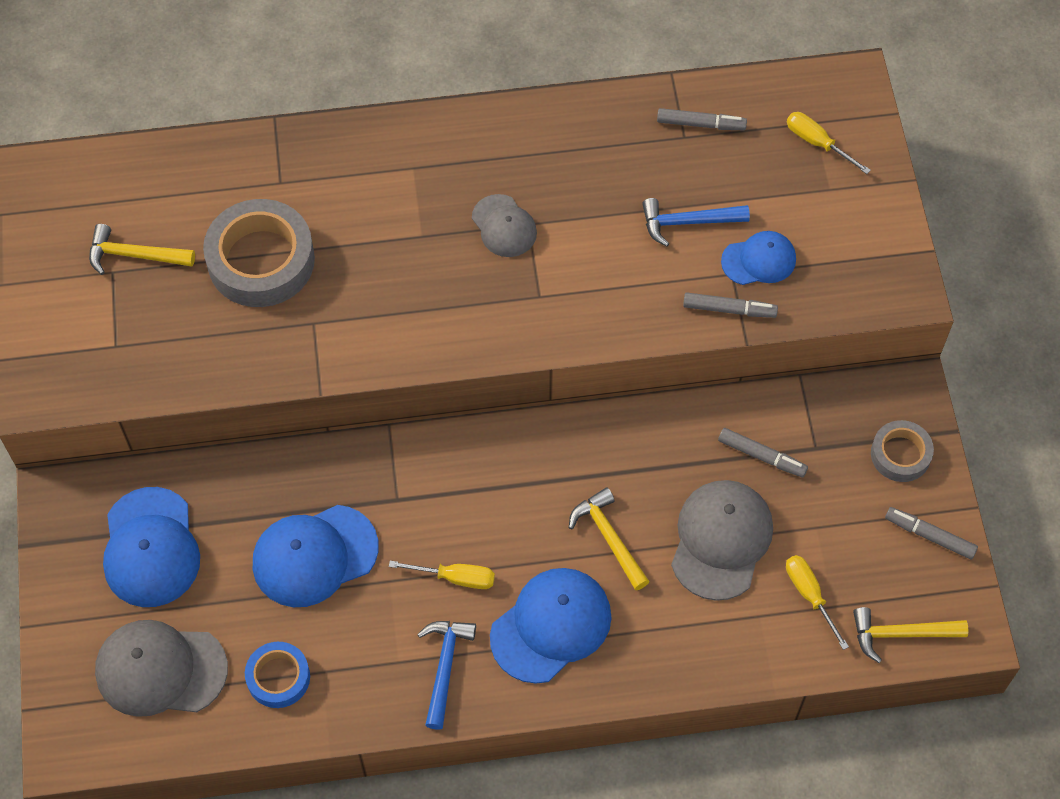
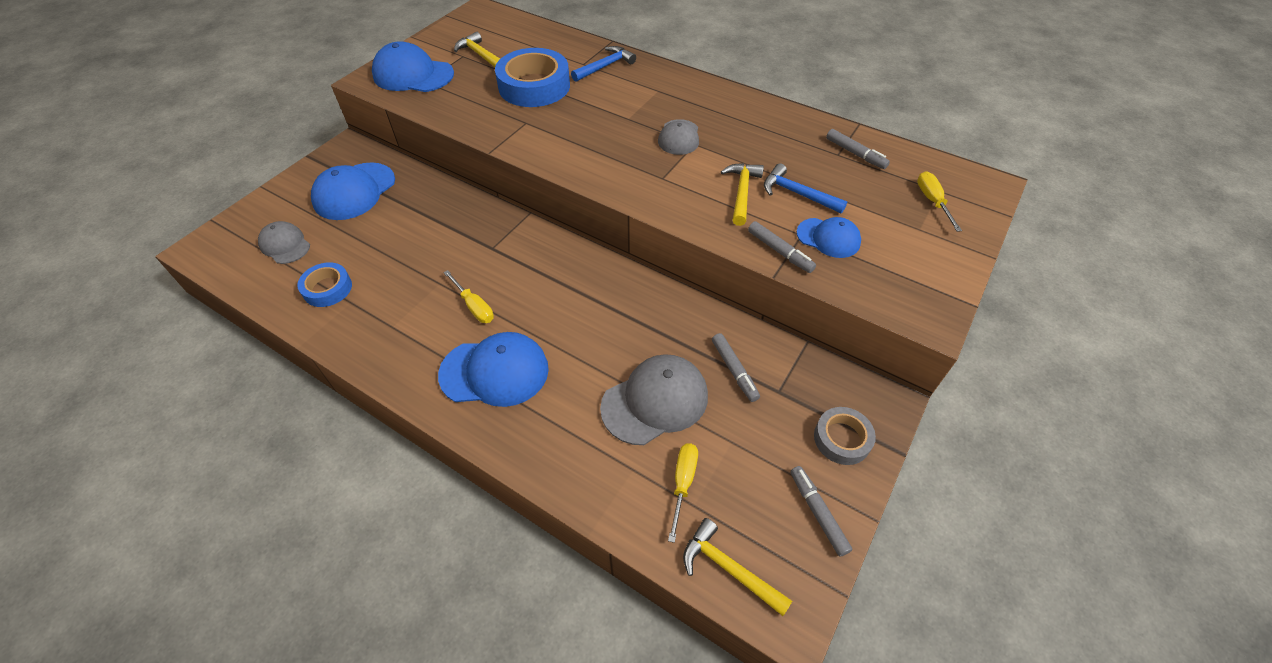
camera: 40 degrees right, 10 degrees down
grey cap [95,620,228,717] -> grey cap [258,221,310,264], size x0.61
grey tape [203,199,315,307] -> blue tape [495,48,570,107]
blue cap [253,505,379,607] -> blue cap moved to [372,41,454,92]
blue hammer [417,621,476,730] -> blue hammer moved to [571,46,636,82]
yellow hammer [569,487,650,590] -> yellow hammer moved to [721,163,764,226]

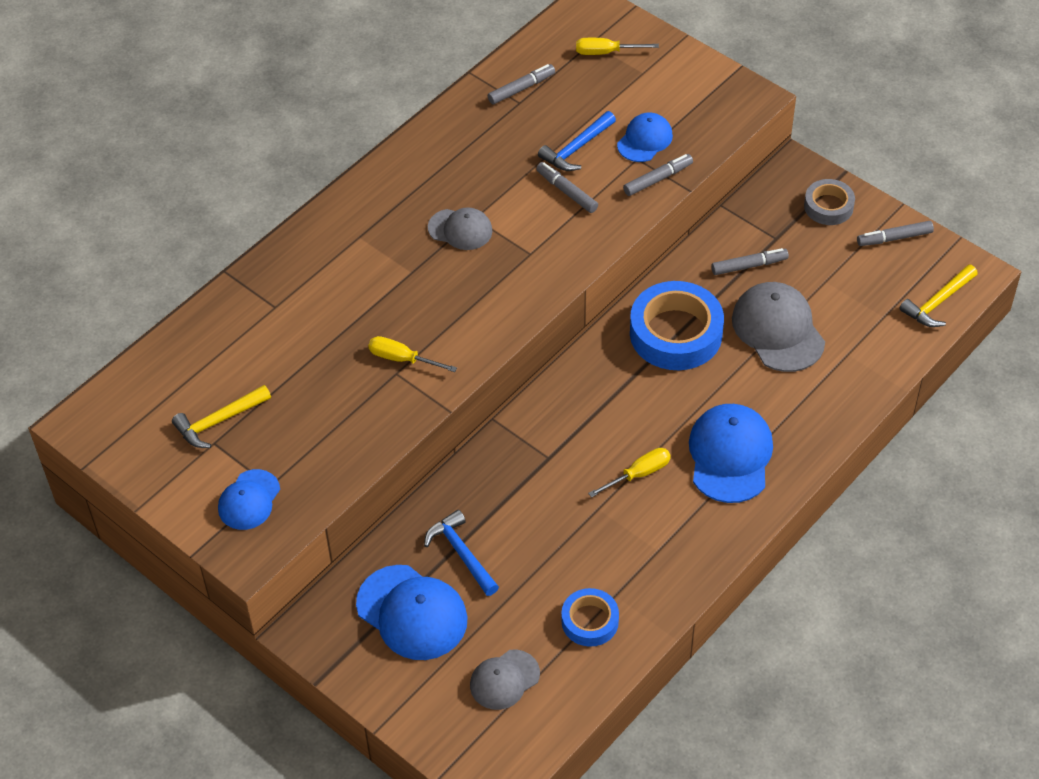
camera: 80 degrees left, 0 degrees up
blue cap [372,41,454,92] -> blue cap [218,469,280,530], size x0.61
blue tape [495,48,570,107] -> blue tape moved to [630,281,724,370]
blue hammer [571,46,636,82] -> blue hammer moved to [424,510,499,596]
yellow screwdriver [668,443,698,543] -> yellow screwdriver moved to [368,336,457,372]
yellow hammer [721,163,764,226] -> grey marker [536,162,598,213]

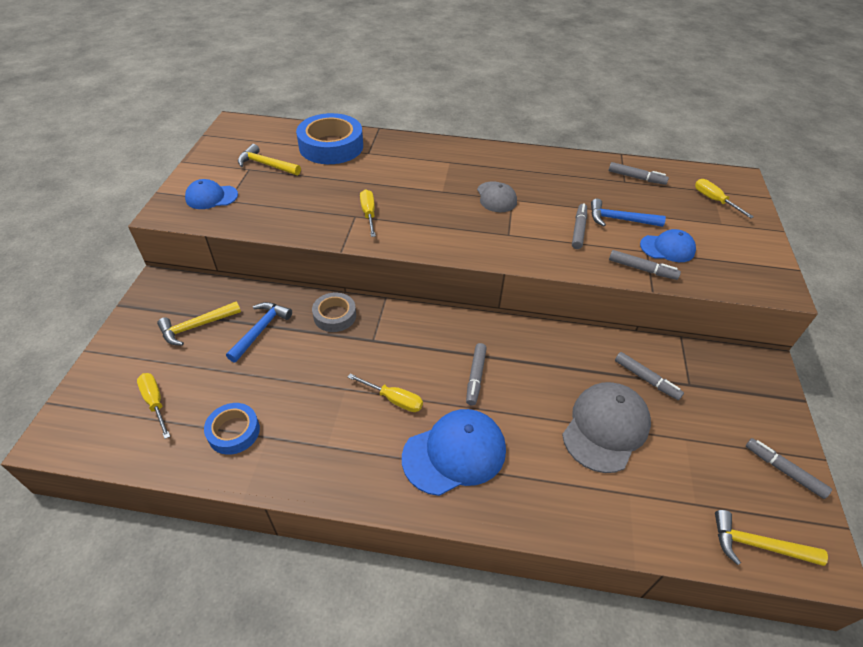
camera: 55 degrees right, 5 degrees down
blue cap [356,565,468,660] -> yellow hammer [157,301,241,346]
grey cap [470,649,540,710] -> yellow screwdriver [137,373,170,439]
blue tape [630,281,724,370] -> blue tape moved to [296,113,363,164]
grey tape [804,179,855,225] -> grey tape moved to [312,292,356,332]
none -> grey marker [466,343,487,406]

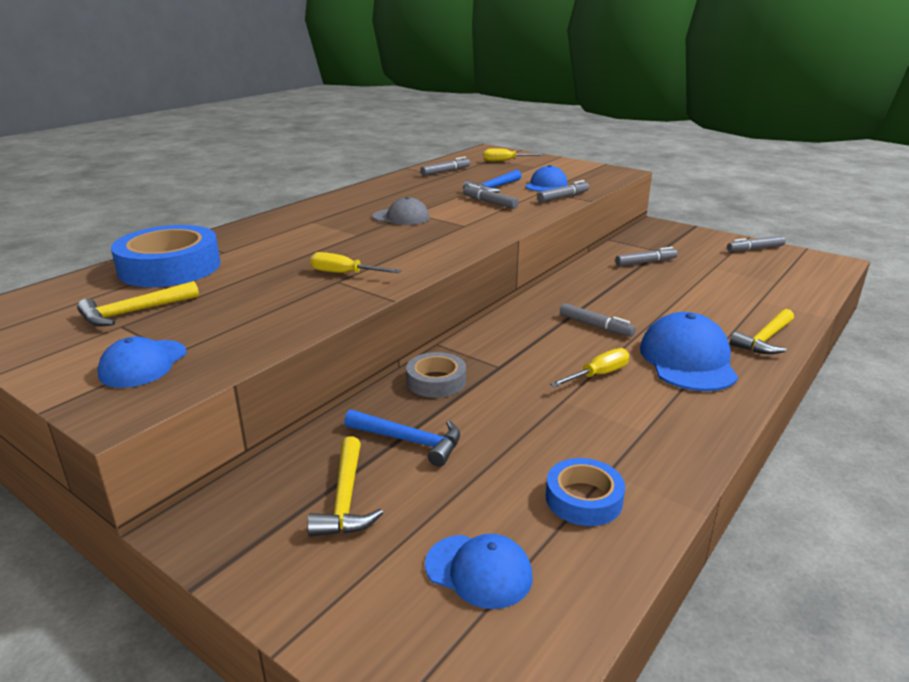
camera: 60 degrees left, 20 degrees down
yellow screwdriver [137,373,170,439] -> blue cap [425,534,533,609]
blue hammer [226,302,292,363] -> blue hammer turned 150 degrees clockwise [344,410,460,467]
grey cap [562,382,651,473] -> none
yellow hammer [715,510,828,566] -> yellow hammer moved to [730,309,794,354]

